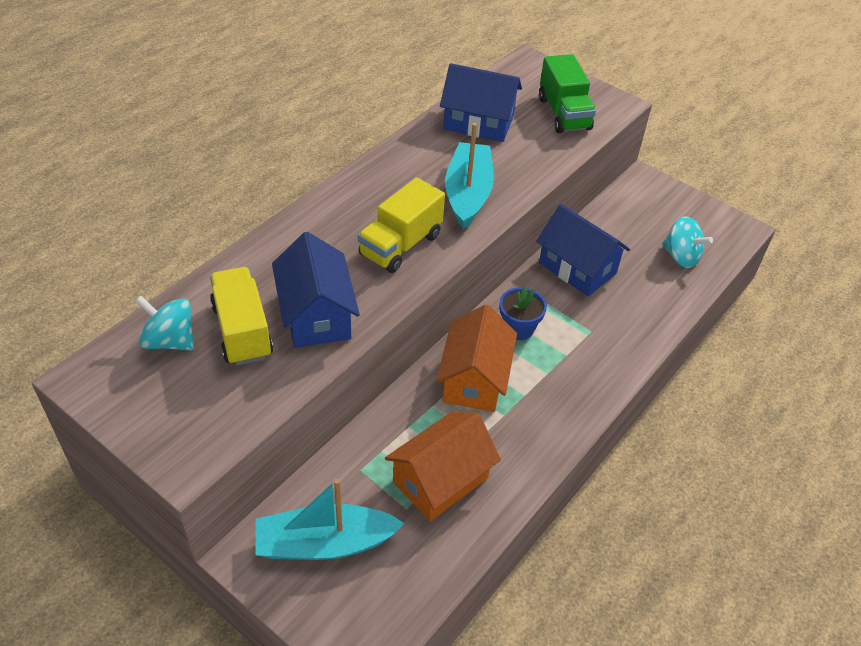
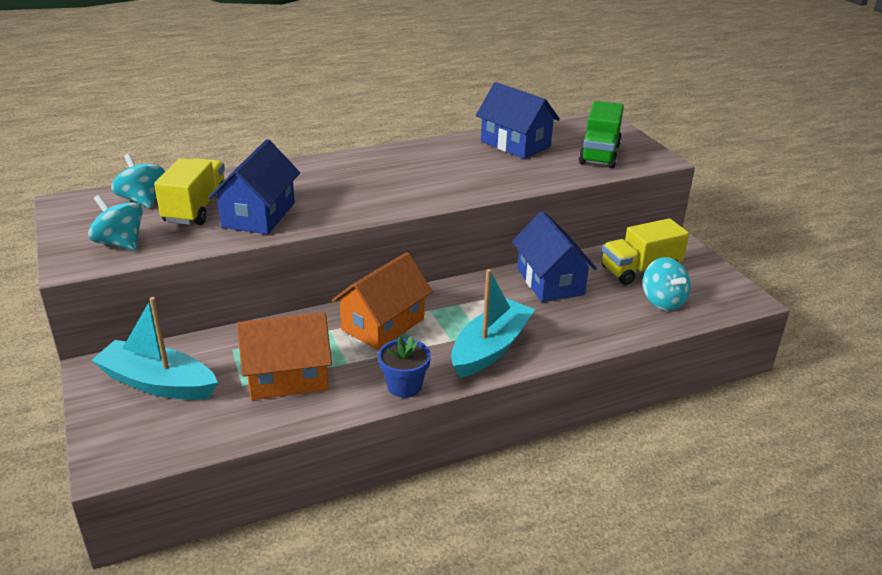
camera: 30 degrees right, 15 degrees down
yellow truck [358,177,445,273] -> yellow truck moved to [602,218,689,285]
turquoise boat [445,123,494,229] -> turquoise boat moved to [451,269,535,378]
blue flower pot [499,287,547,340] -> blue flower pot moved to [378,336,431,398]
none -> turquoise spinning top [88,195,143,251]

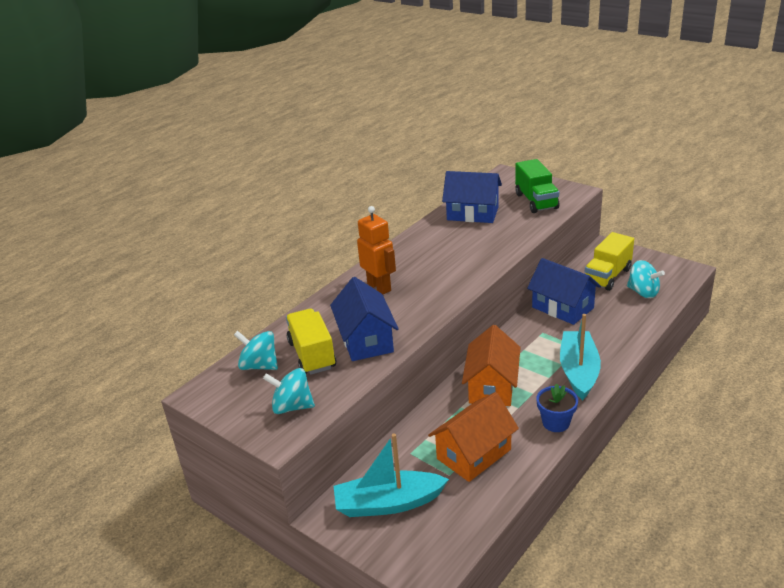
camera: 25 degrees left, 0 degrees up
none -> orange robot [357,206,396,294]

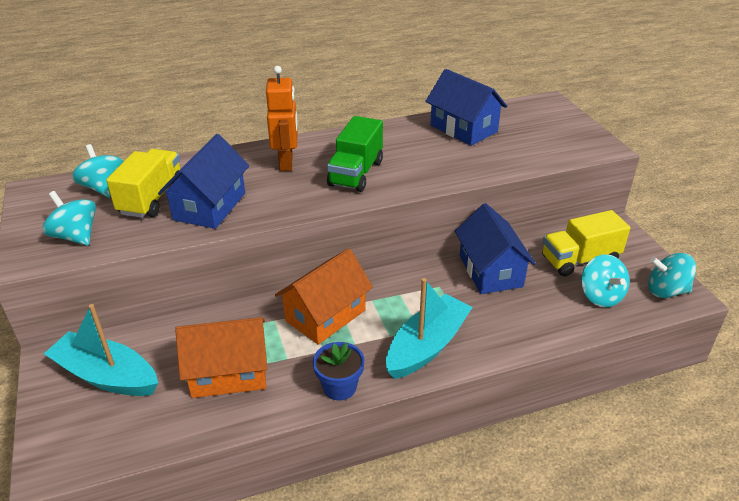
camera: 30 degrees right, 5 degrees up
green truck [515,159,559,213] -> green truck moved to [327,116,383,192]
none -> turquoise spinning top [648,253,696,298]

